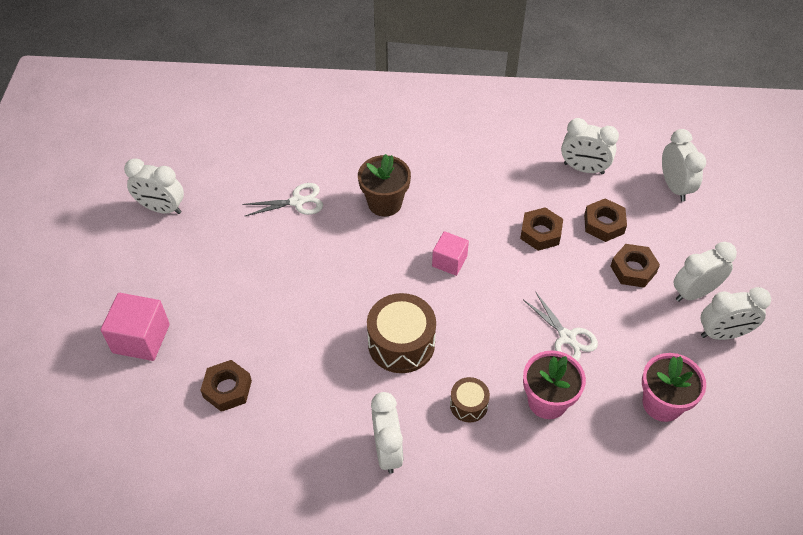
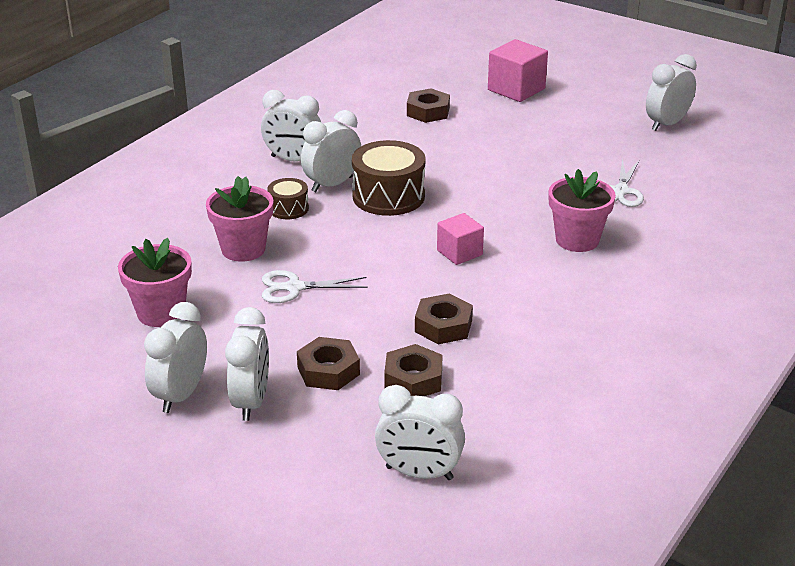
camera: 120 degrees right, 20 degrees down
brown flower pot [358,154,411,217] -> pink flower pot [548,169,616,252]
white clock [561,118,619,174] -> white clock moved to [301,110,361,192]

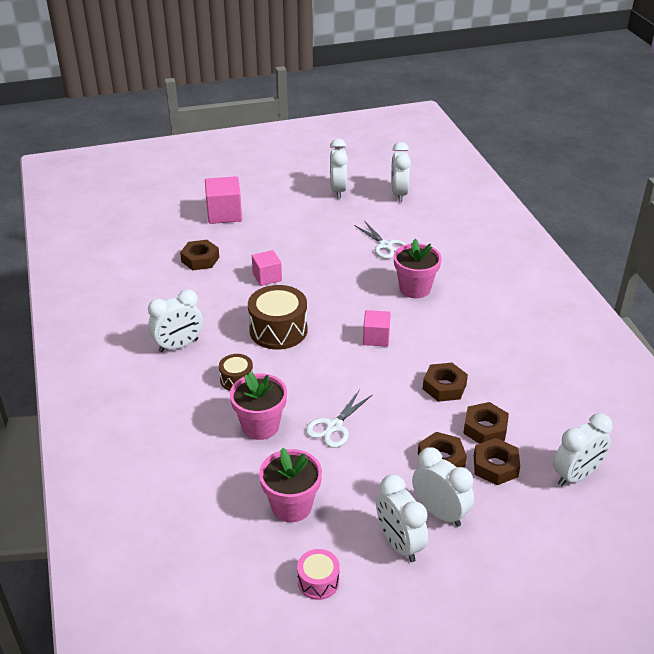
camera: 50 degrees left, 5 degrees up
white clock [301,110,361,192] -> white clock moved to [391,142,411,202]
none -> pink cube [252,250,282,286]
none -> pink drum [297,549,340,600]
none -> brown nut [474,438,520,485]

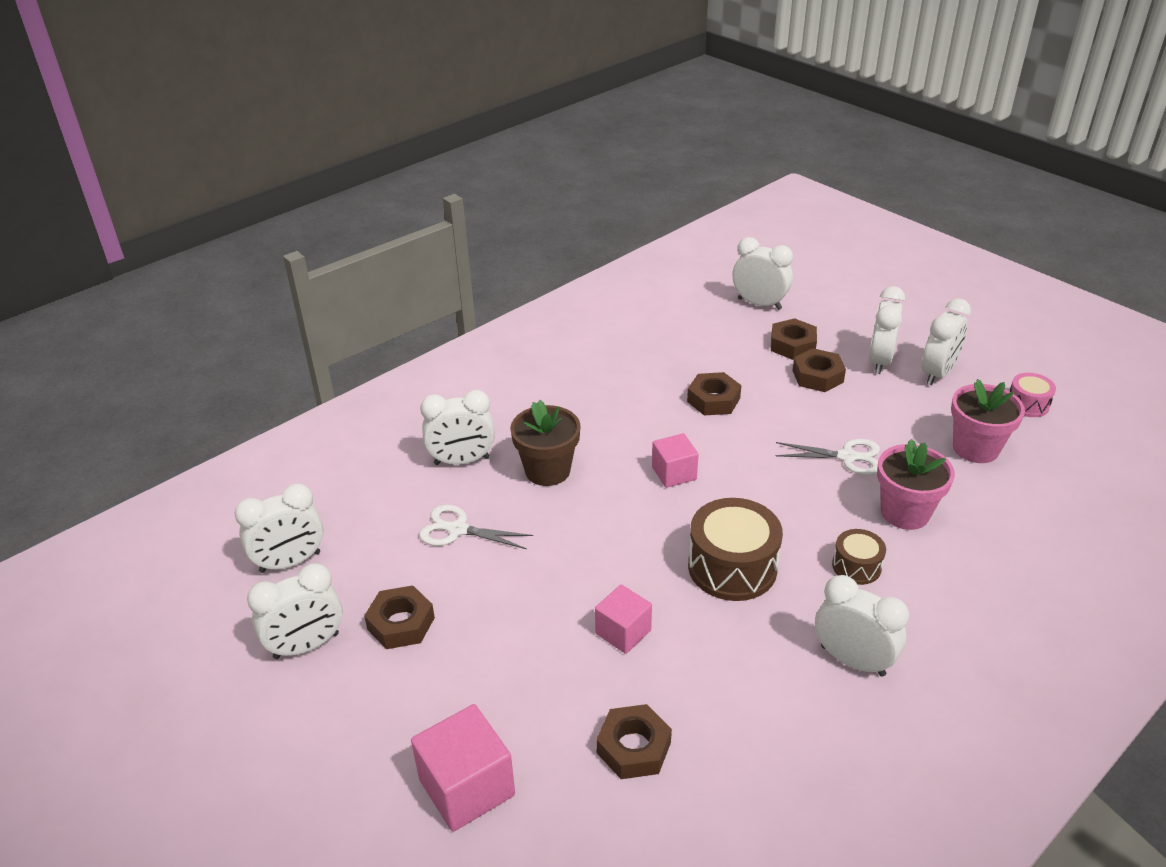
camera: 115 degrees left, 0 degrees up
white scissors [354,221,407,259] -> white scissors turned 105 degrees counterclockwise [419,504,533,549]
pink flower pot [394,239,442,298] -> brown flower pot [510,400,581,486]
brown nut [463,402,509,444] -> brown nut moved to [364,585,435,649]
none -> white clock [420,390,495,465]

